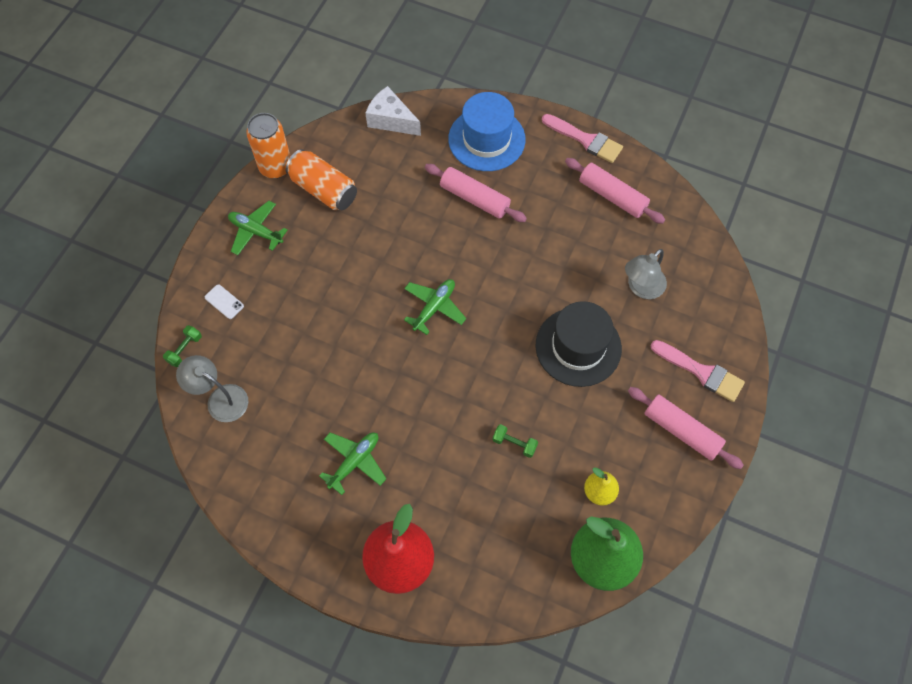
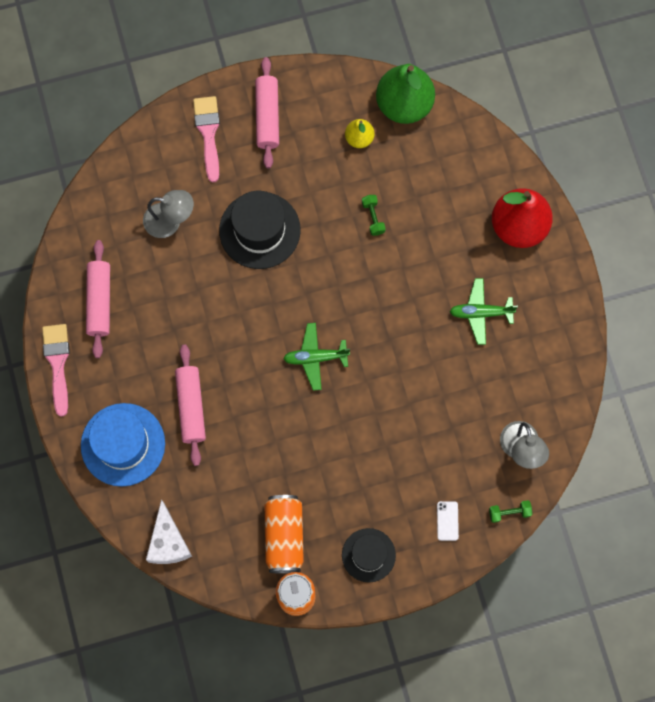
camera: 130 degrees left, 10 degrees up
green plane [228,201,288,255] -> black hat [342,528,396,582]

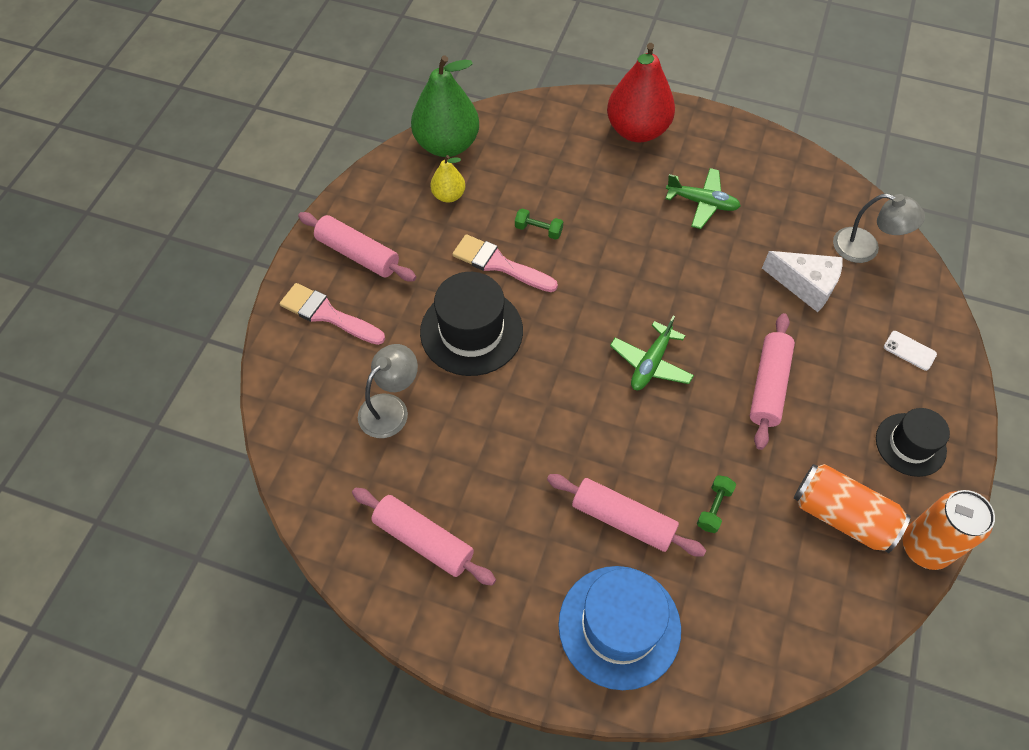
camera: 55 degrees left, 15 degrees down
pink brush [42,324,70,417] -> pink brush moved to [452,234,558,292]
white cheese [146,499,192,564] -> white cheese moved to [762,251,842,312]
green plane [450,278,518,345] -> green plane turned 105 degrees counterclockwise [666,168,741,229]
green dumbbell [489,500,532,523] -> green dumbbell moved to [697,475,736,533]
none -> pink rolling pin [750,313,795,450]

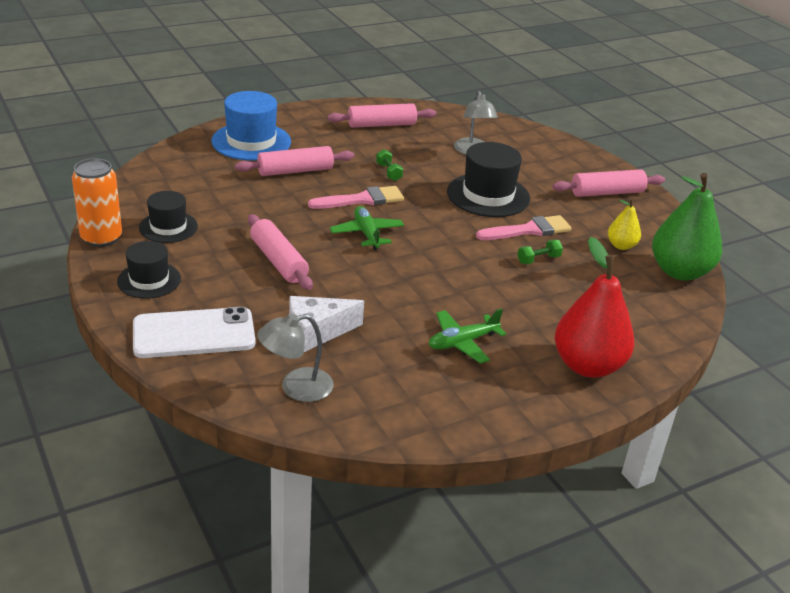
camera: 130 degrees right, 25 degrees down
pink brush [280,283,385,345] -> pink brush moved to [308,186,404,209]
green dumbbell [697,475,736,533] -> green dumbbell moved to [376,149,403,181]
orange can [794,464,911,553] -> black hat [139,191,198,243]
white phone [884,331,937,371] -> white phone [133,307,256,358], size x2.44

